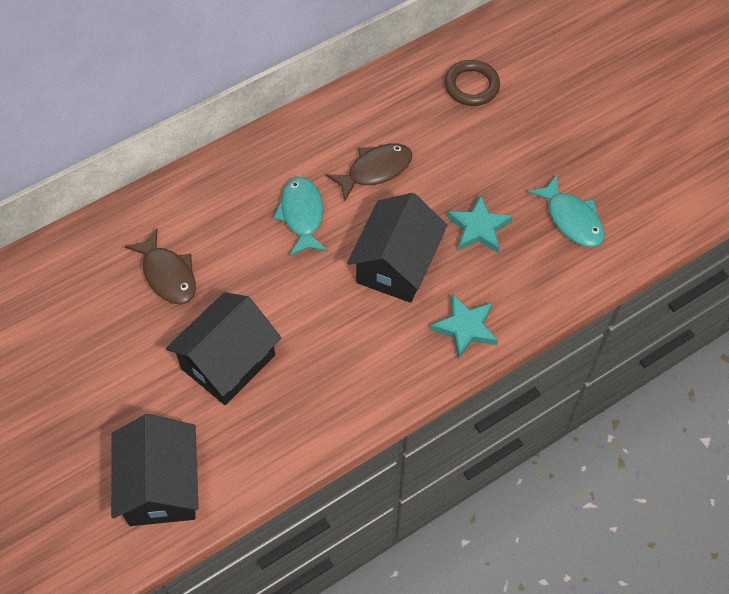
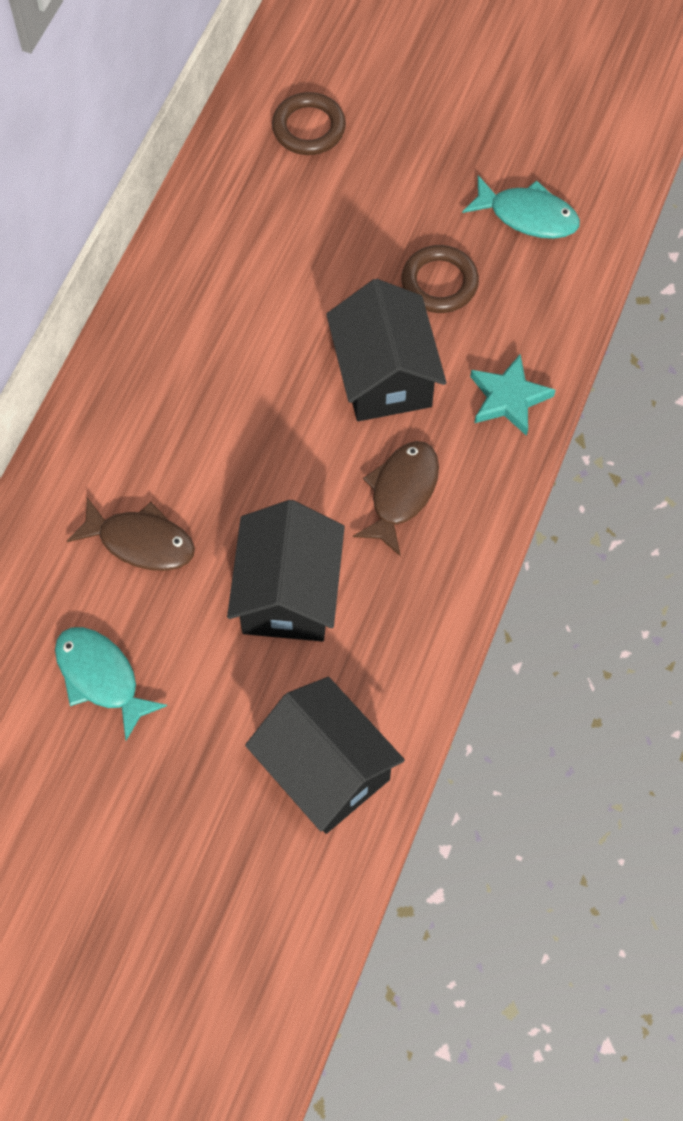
camera: 35 degrees left, 5 degrees up
turquoise fish [273,177,328,256] -> turquoise fish moved to [55,627,167,741]
brown fish [326,143,413,201] -> brown fish moved to [353,441,439,556]
turquoise star [447,195,513,253] -> brown ring [401,245,479,313]

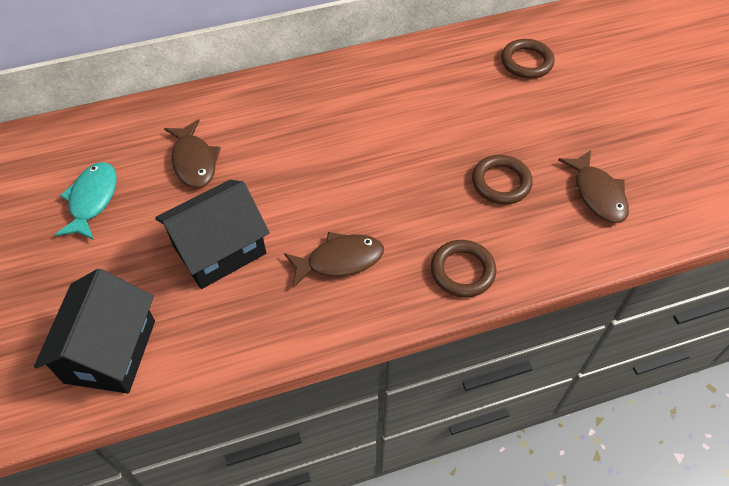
camera: 50 degrees right, 10 degrees down
black house [326,279,446,421] -> none
turquoise fish [462,175,580,239] -> brown fish [558,150,629,223]
turquoise star [470,354,555,436] -> brown ring [431,240,496,297]

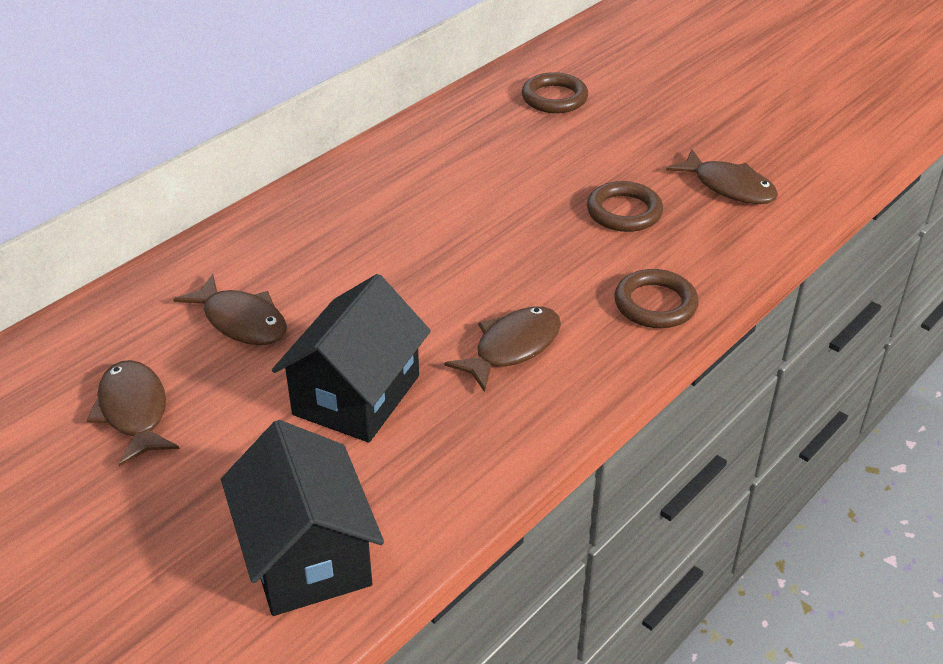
camera: 30 degrees left, 15 degrees down
turquoise fish [55,162,117,240] -> brown fish [87,360,179,467]

